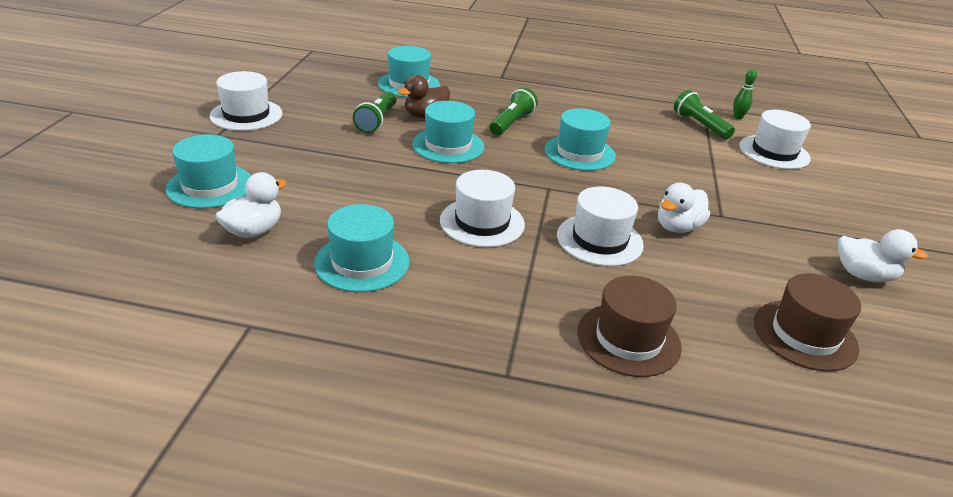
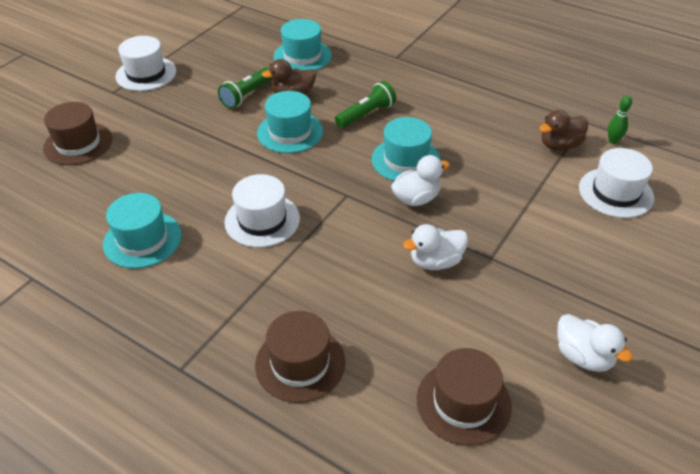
camera: 25 degrees right, 10 degrees up
turquoise hat [166,134,251,209] -> brown hat [43,102,112,165]
white duck [216,172,287,238] -> white duck moved to [391,155,450,206]
white hat [557,186,644,266] -> none
green flashlight [674,90,735,139] -> brown duck [539,110,588,151]

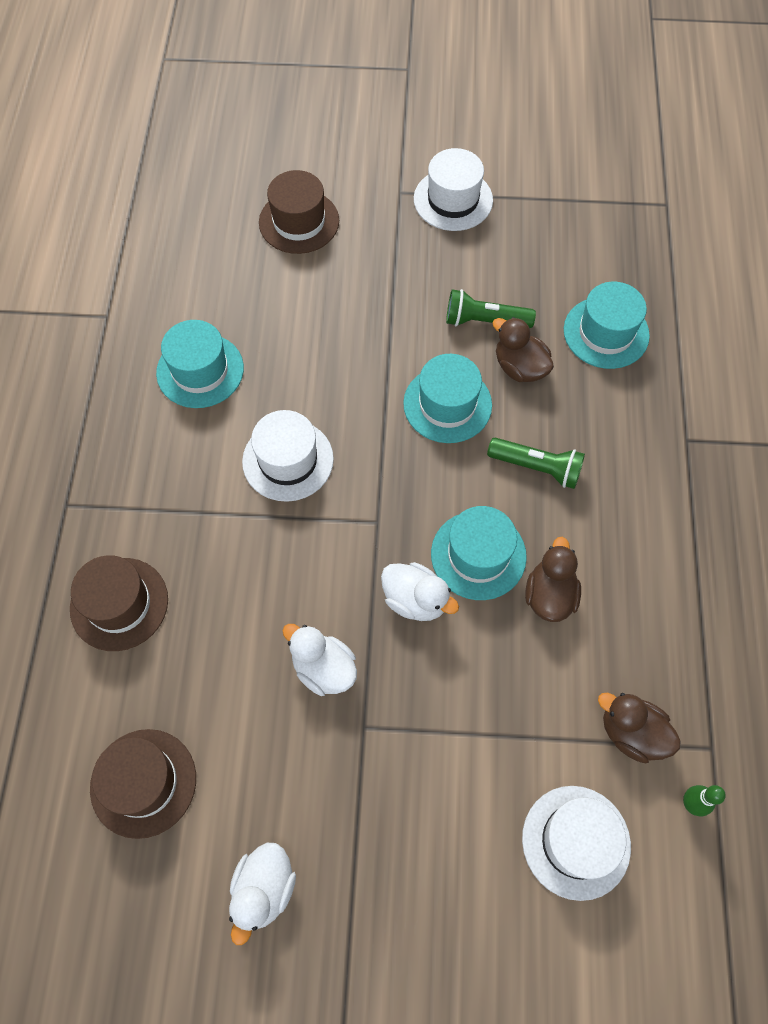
camera: 60 degrees right, 20 degrees up
none -> brown duck [525,537,581,622]

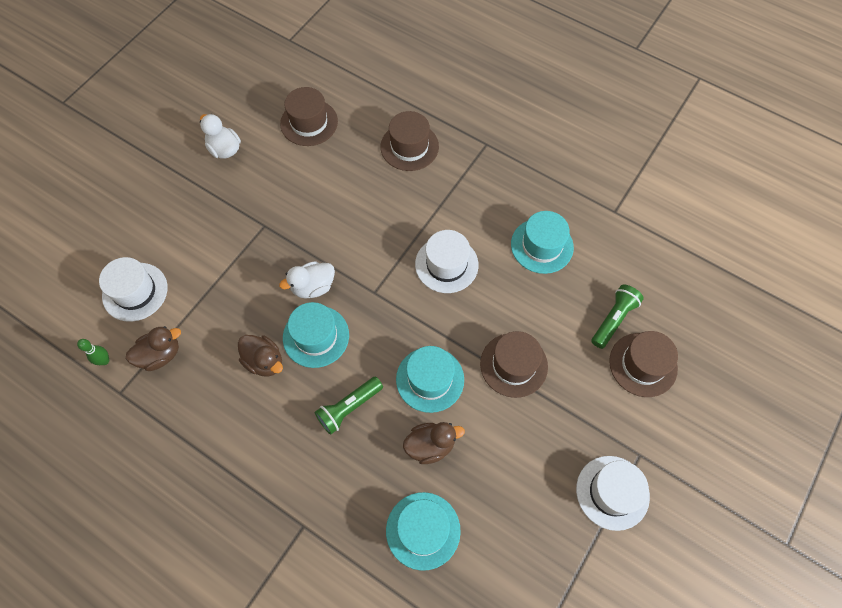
camera: 120 degrees right, 0 degrees up
white duck [282,624,357,696] -> none
green flashlight [446,289,536,328] -> green flashlight moved to [591,285,644,349]
none -> brown hat [480,331,548,398]

